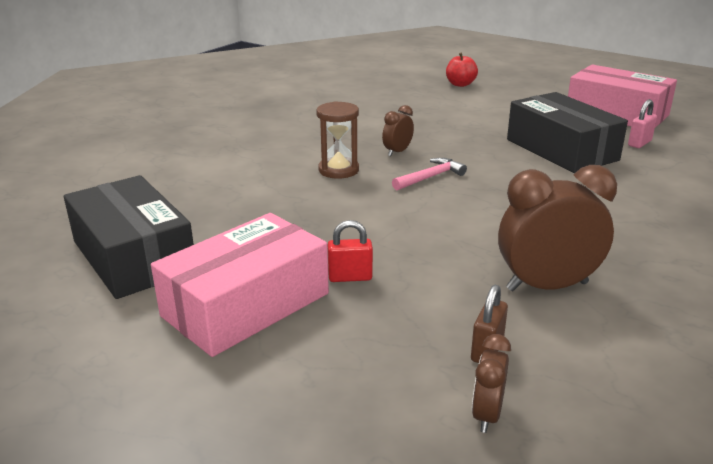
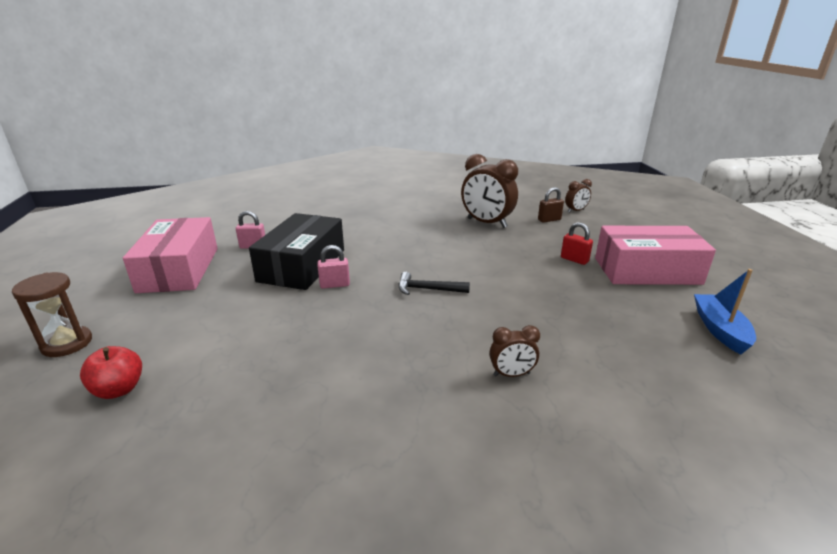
camera: 135 degrees left, 0 degrees up
black box [64,175,194,299] -> blue boat [694,269,756,354]
brown hourglass [316,101,359,179] -> brown hourglass moved to [12,272,92,357]
brown clock [382,105,414,156] -> brown clock moved to [489,325,540,377]
pink hammer [392,158,467,190] -> black hammer [399,272,470,295]
none -> pink padlock [317,245,350,289]

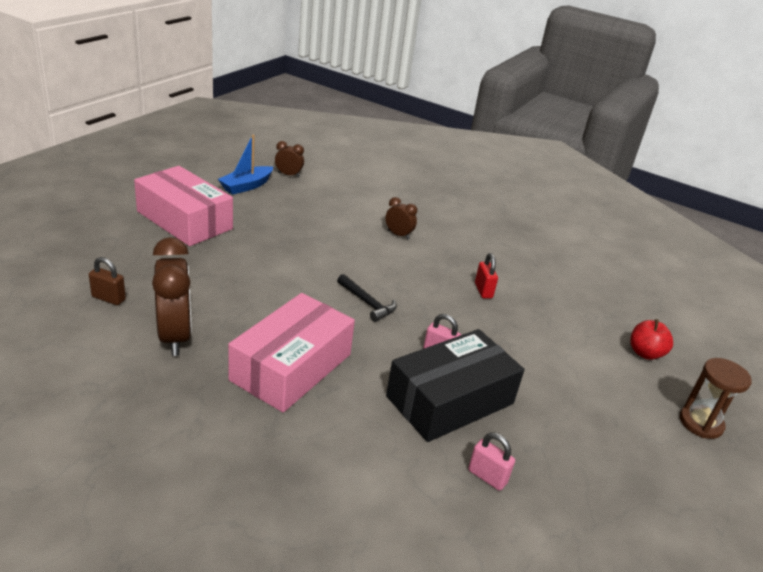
camera: 145 degrees left, 5 degrees up
pink box [123,217,218,293] -> pink box moved to [228,293,355,413]
red padlock [561,222,593,265] -> red padlock moved to [475,253,498,298]
brown clock [565,179,592,213] -> brown clock moved to [275,141,304,177]

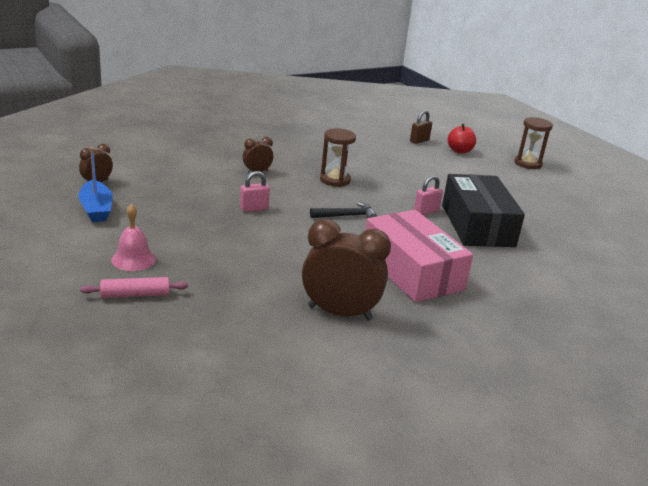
camera: 60 degrees left, 5 degrees down
brown padlock [89,257,126,305] -> brown padlock moved to [410,110,432,144]
pink box [134,166,233,246] -> pink bell [111,203,156,271]
pink padlock [468,432,515,491] -> pink padlock moved to [240,171,270,212]
red padlock [475,253,498,298] -> none
none -> pink rolling pin [81,277,188,298]
none -> brown hourglass [320,128,356,187]

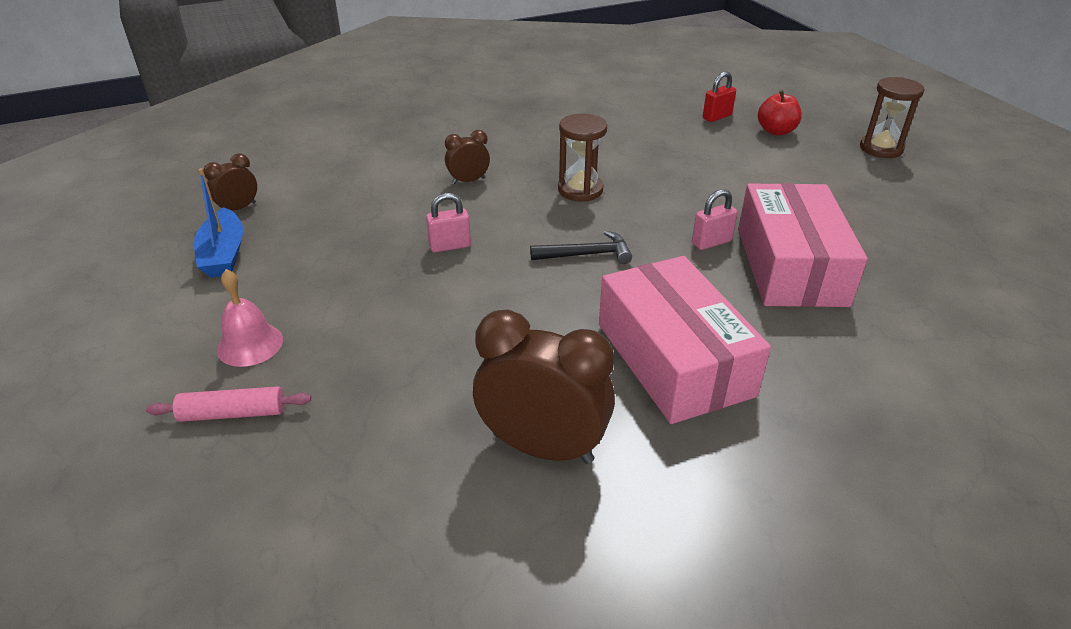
camera: 10 degrees right, 10 degrees up
brown padlock [410,110,432,144] -> red padlock [703,71,736,122]
black box [442,174,525,247] -> pink box [738,183,868,307]

